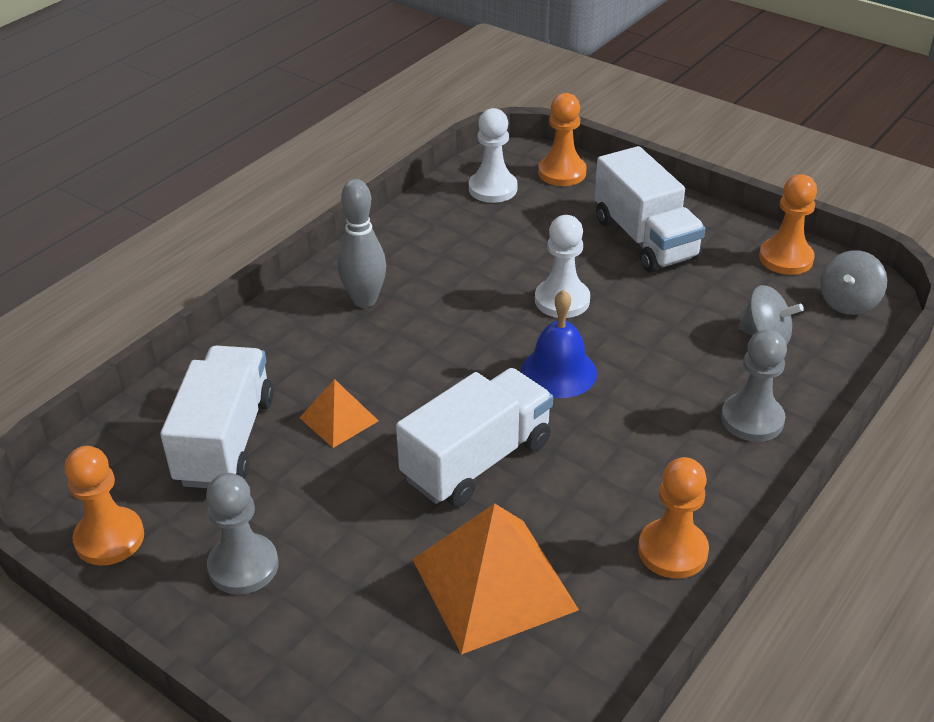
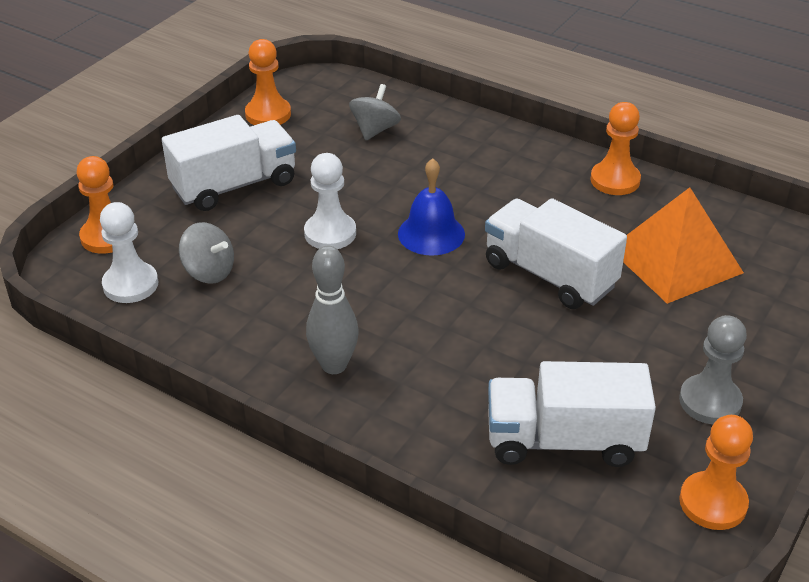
camera: 95 degrees left, 0 degrees up
orange pyramid [300,379,379,448] -> none
grey pawn [721,329,787,442] -> none
grey spinning top [820,250,887,315] -> grey spinning top moved to [179,222,234,284]

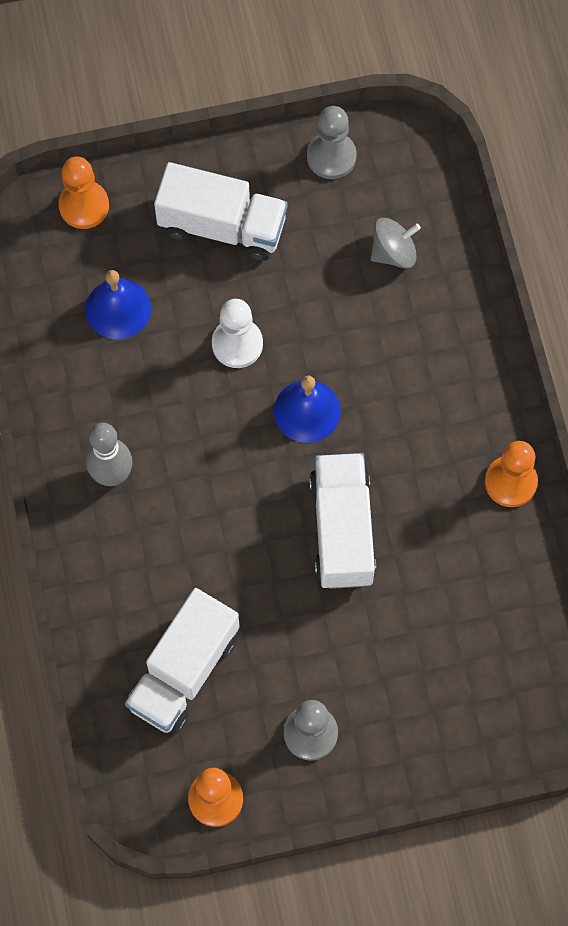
camera: 45 degrees right, 30 degrees up
white pawn [100,202,158,303] -> none
grey spinning top [179,222,234,284] -> blue bell [86,270,151,339]
orange pawn [245,39,291,125] -> grey pawn [307,106,357,179]
white truck [488,361,656,467] -> white truck turned 105 degrees counterclockwise [125,588,240,734]
orange pyramid [623,187,744,304] -> none

